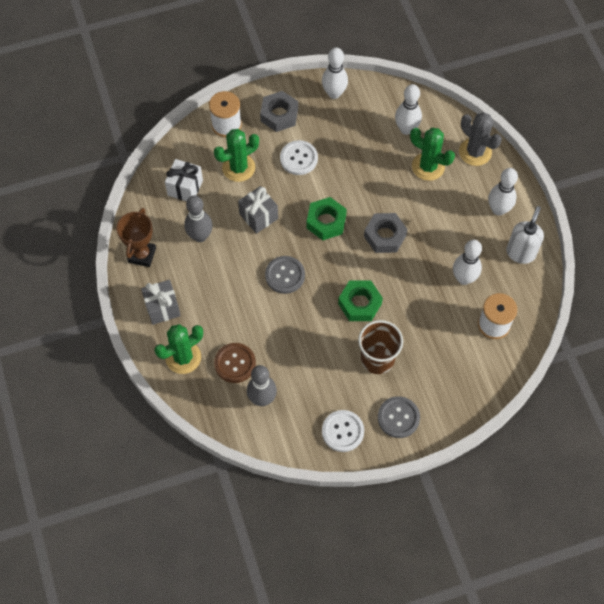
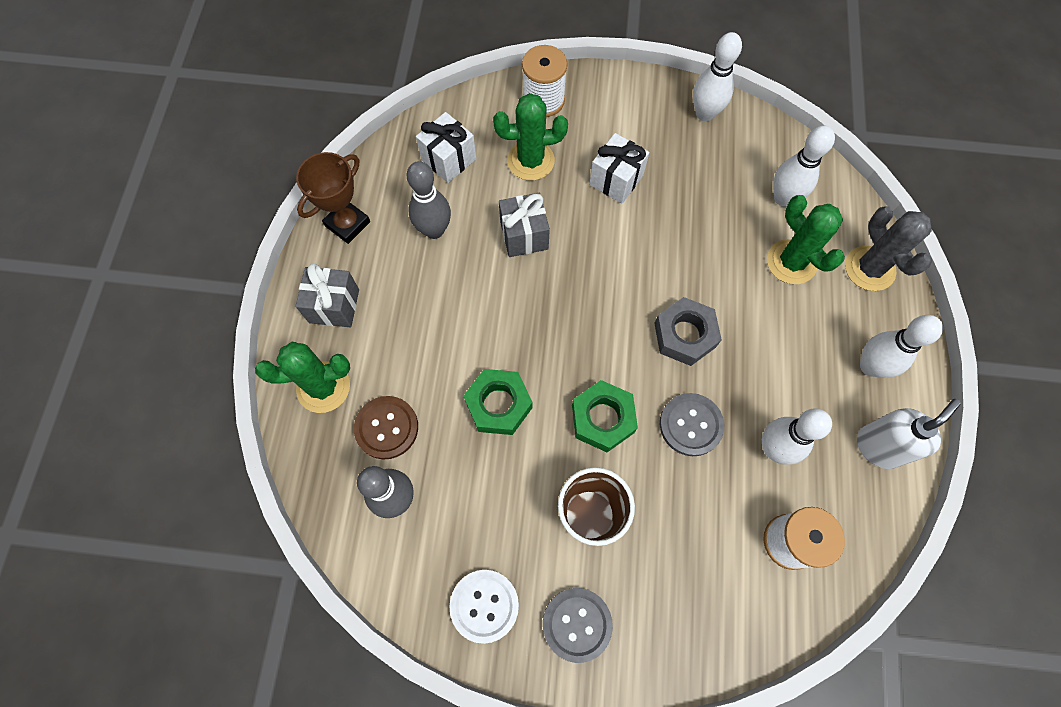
camera: 25 degrees right, 5 degrees up
grey nut [260,91,298,132] -> none
grey button [265,256,305,294] -> grey button moved to [660,393,724,456]
white button [280,140,318,175] -> white gift [589,133,649,204]
green nut [306,197,347,240] -> green nut moved to [464,369,532,435]

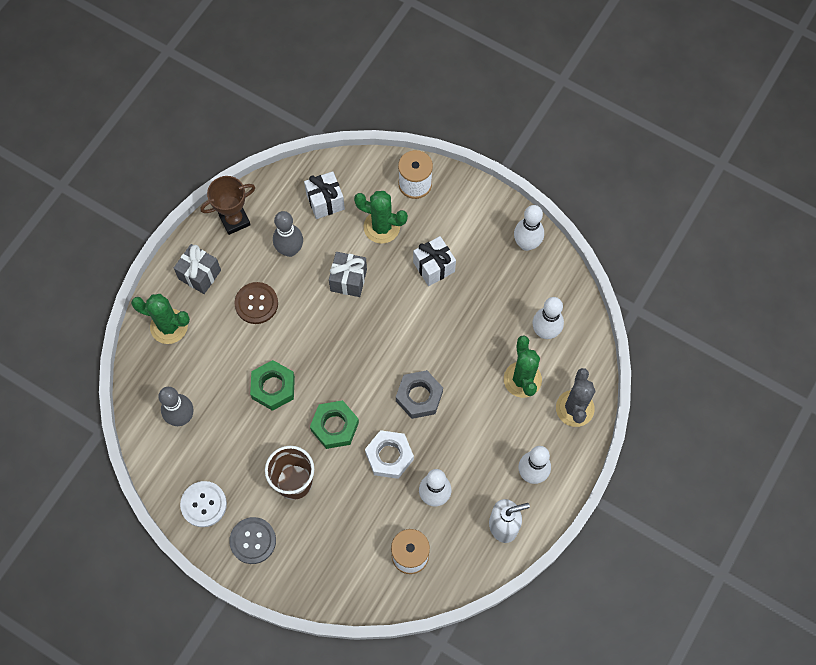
camera: 25 degrees right, 0 degrees up
brown button [354,396,418,459] -> brown button moved to [235,282,278,324]
grey button [660,393,724,456] -> white nut [365,430,414,479]

